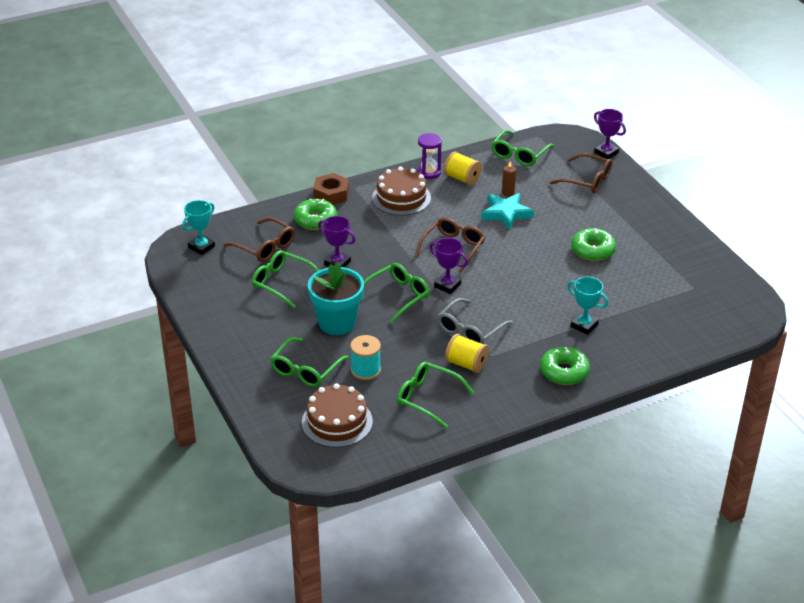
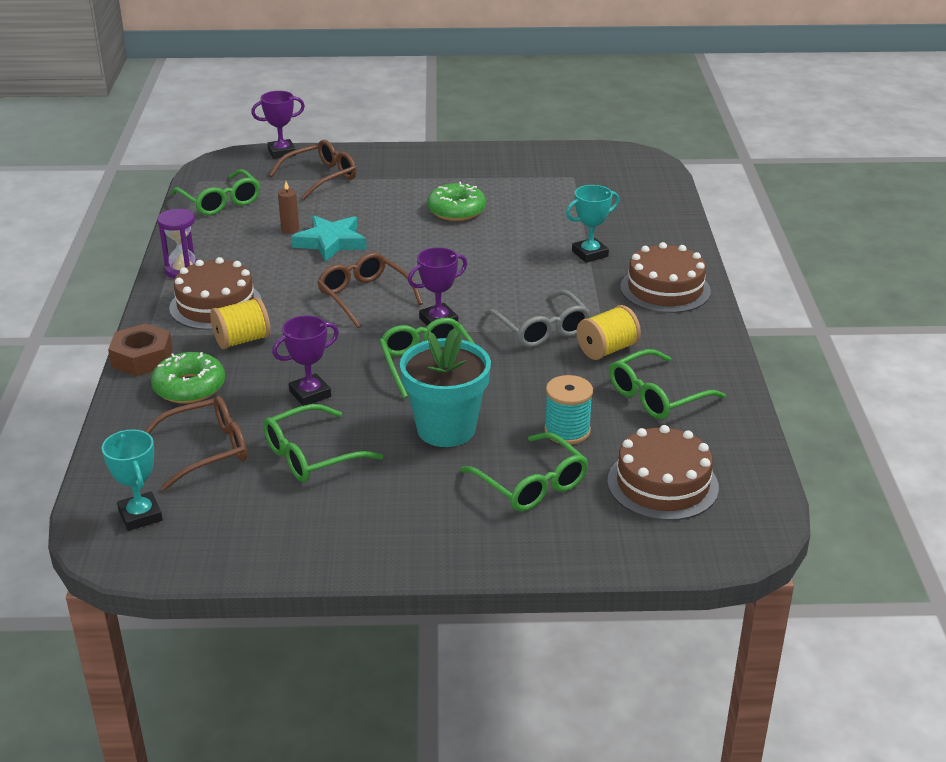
camera: 65 degrees left, 5 degrees down
yellow spool [444,152,482,185] -> yellow spool moved to [210,297,271,349]
green donut [540,347,590,385] -> brown cake [620,242,711,313]

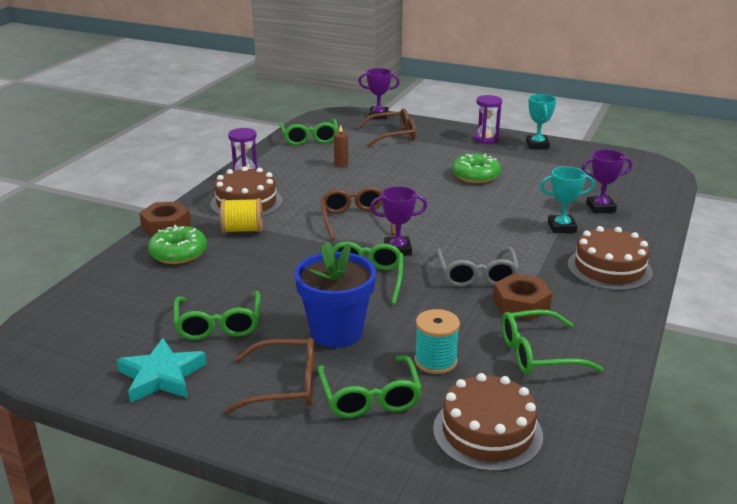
camera: 25 degrees right, 5 degrees down
turquoise trophy [102,429,163,531] -> turquoise trophy moved to [526,94,557,149]
brown glasses [144,396,247,490] -> brown glasses moved to [225,338,314,413]
green glasses [263,404,383,482] -> green glasses turned 90 degrees counterclockwise [174,291,260,340]
purple trophy [272,315,339,406] -> purple trophy moved to [582,149,632,214]
turquoise star [291,215,367,262] -> turquoise star moved to [117,338,207,403]
turquoise flower pot [400,328,491,447] -> blue flower pot [295,241,376,348]
yellow spool [577,305,641,360] -> brown nut [493,273,552,321]
none -> purple hourglass [474,95,502,144]

